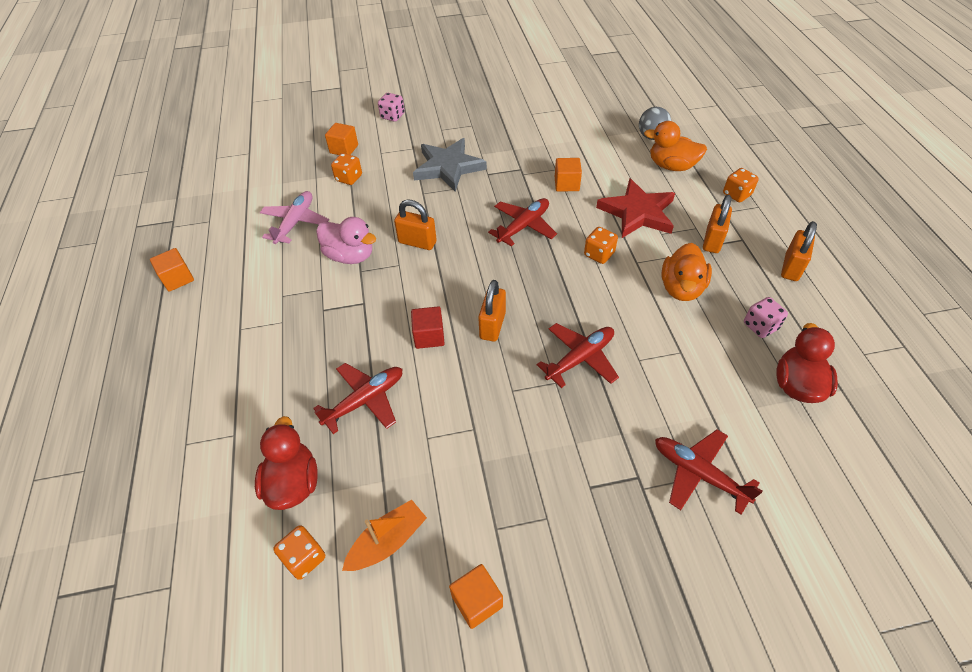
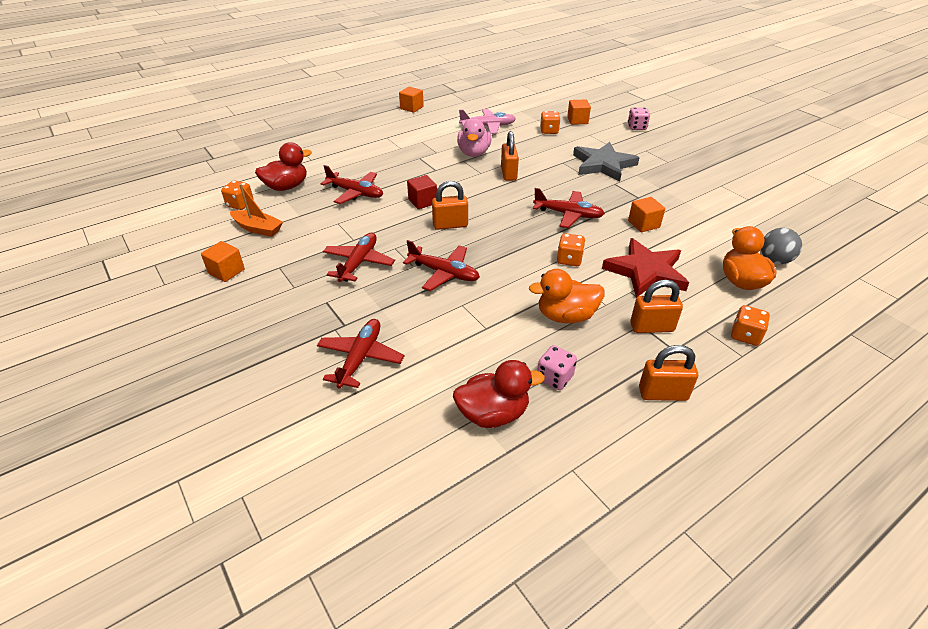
camera: 65 degrees right, 10 degrees down
none -> red plane [323,233,395,282]

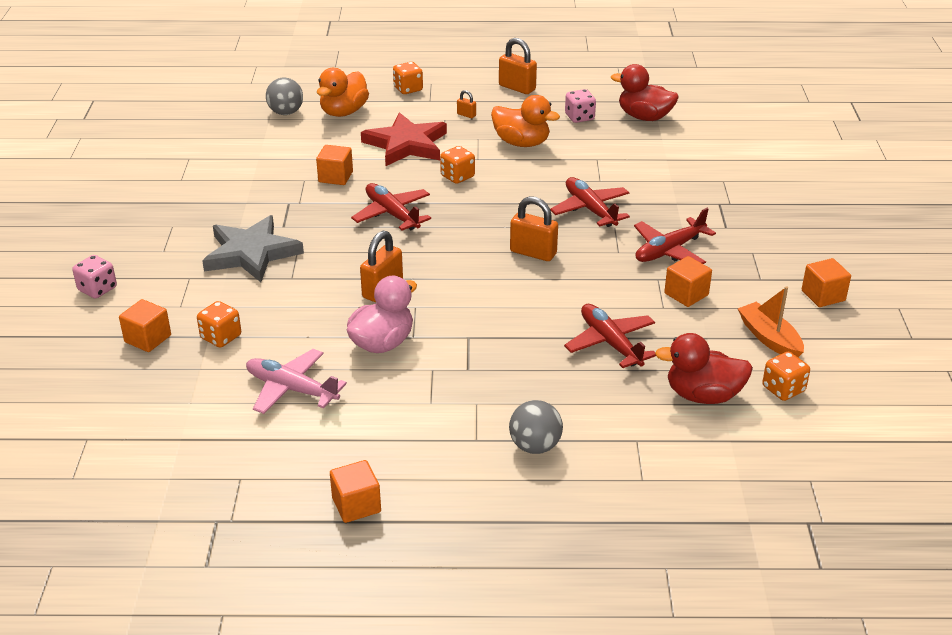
camera: 145 degrees left, 5 degrees down
red plane [317,319,404,389] -> none
red cube [407,175,437,209] -> none
orange padlock [630,280,683,333] -> orange padlock [457,90,476,118], size x0.49
none -> grey ball [509,400,563,454]
none -> orange cube [664,256,712,307]

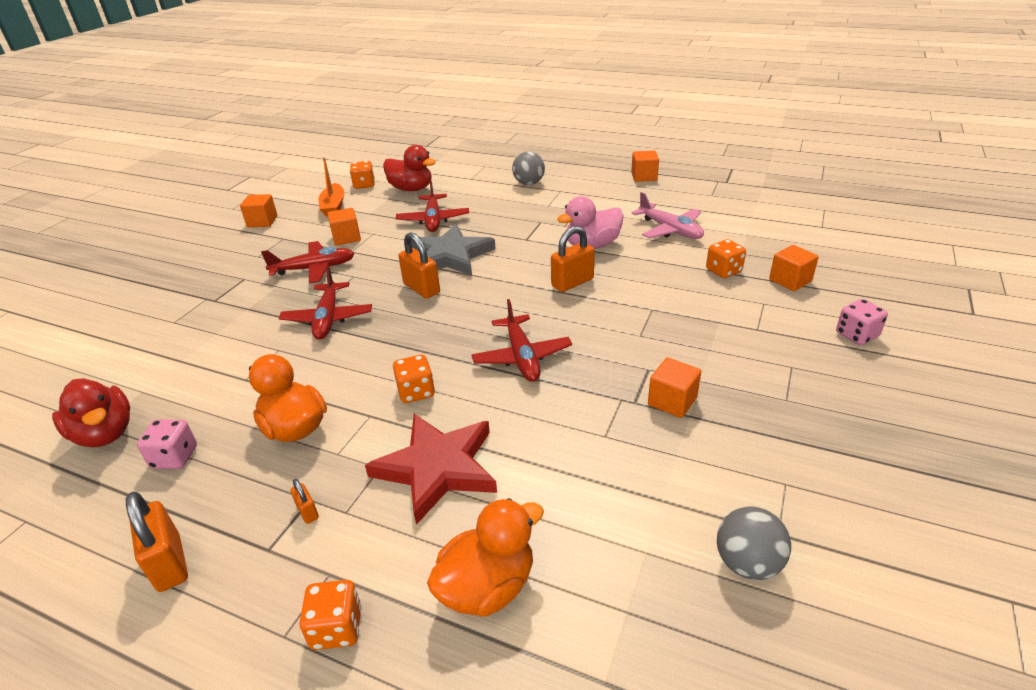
camera: 155 degrees left, 0 degrees up
grey star [202,215,304,282] -> grey star moved to [411,224,495,276]
grey ball [266,78,303,115] -> grey ball moved to [717,506,791,580]
orange cube [316,145,353,185] -> orange cube moved to [648,358,701,418]

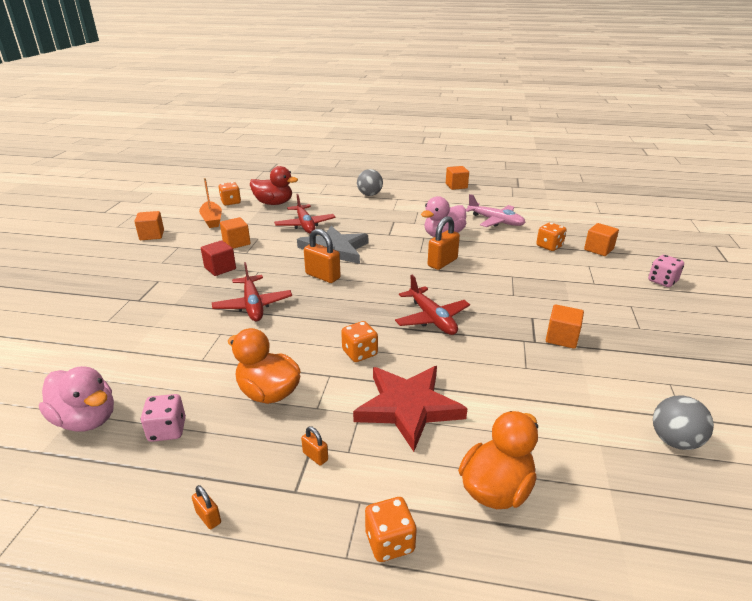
camera: 15 degrees left, 5 degrees down
red duck [52,378,130,448] -> pink duck [39,366,114,432]
orange padlock [126,492,188,592] -> orange padlock [192,485,221,529], size x0.49
red plane [261,241,355,283] -> red cube [201,240,236,276]

